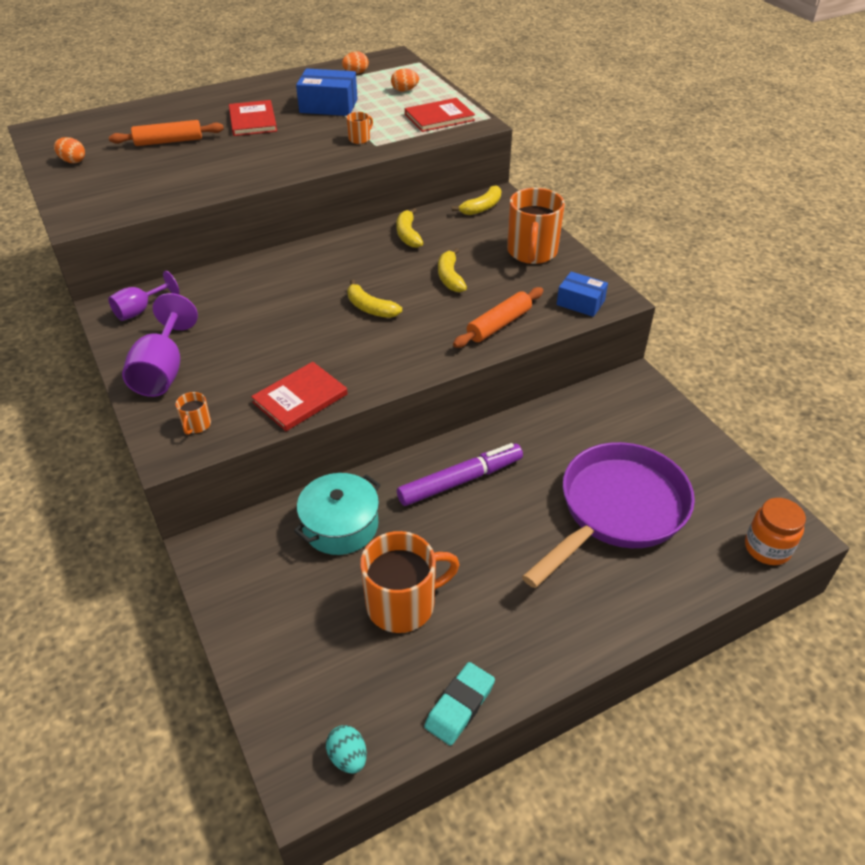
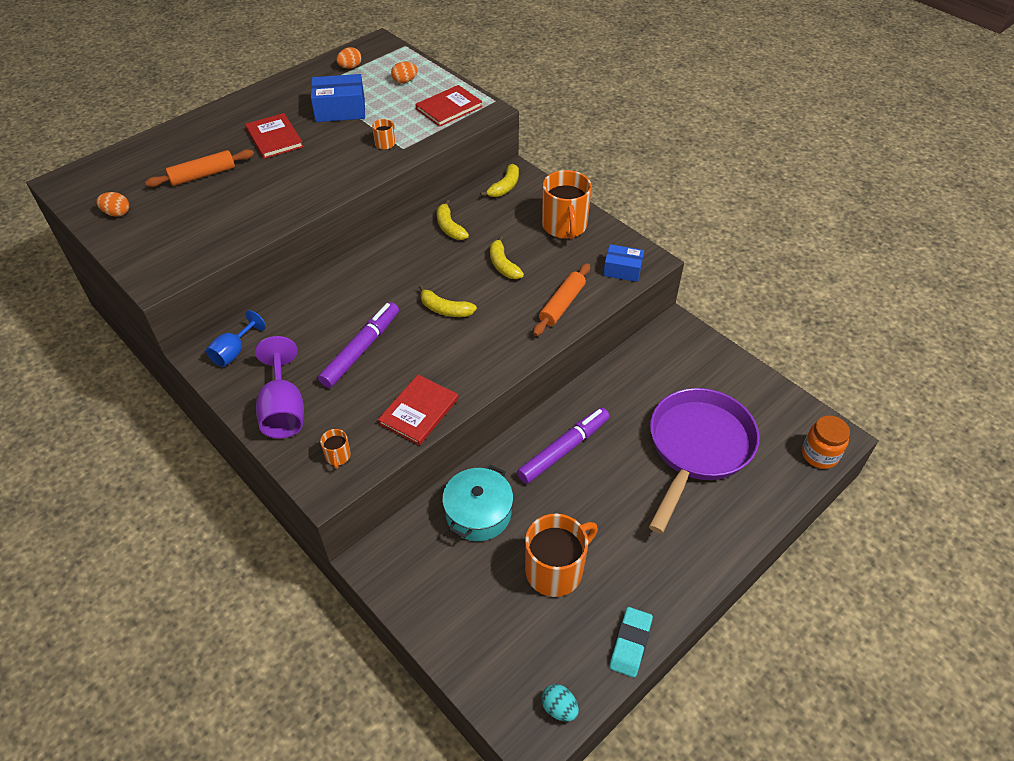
camera: 15 degrees left, 5 degrees up
purple goblet [108,271,179,321] -> blue goblet [206,310,266,367]
none -> purple marker [318,302,399,388]

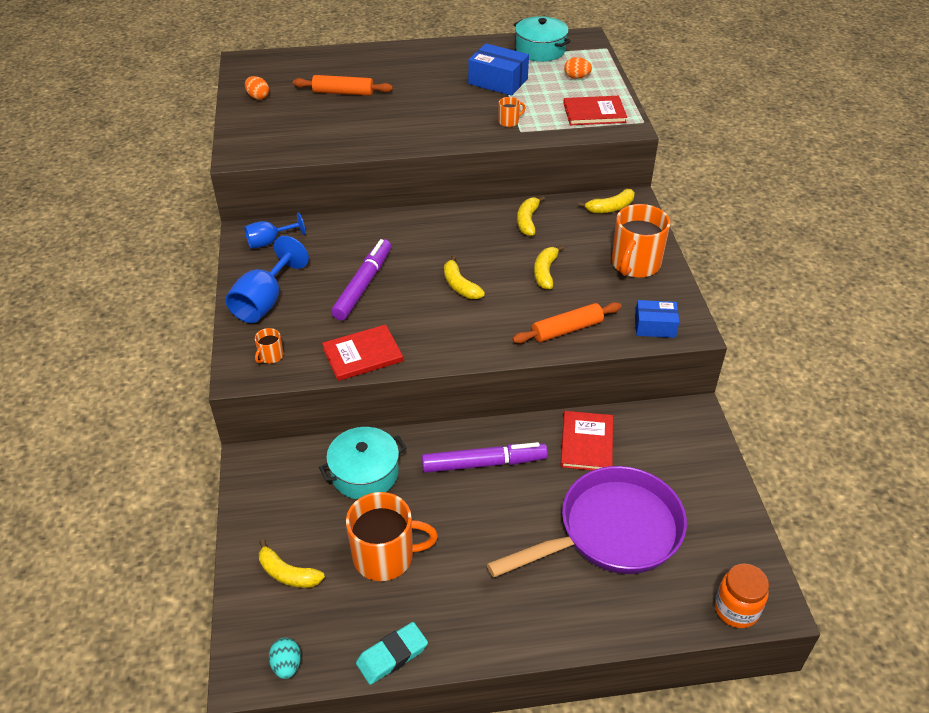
camera: 35 degrees right, 5 degrees down
red book [245,113,304,159] -> red book moved to [560,411,613,470]
purple goblet [255,336,304,439] -> blue goblet [226,236,309,323]
purple marker [318,302,399,388] -> purple marker turned 45 degrees counterclockwise [331,239,391,321]
orange egg [337,47,362,69] -> turquoise pot [513,16,571,62]
blue box [603,244,644,282] -> blue box turned 45 degrees counterclockwise [635,300,679,338]
none -> yellow banana [259,539,325,588]

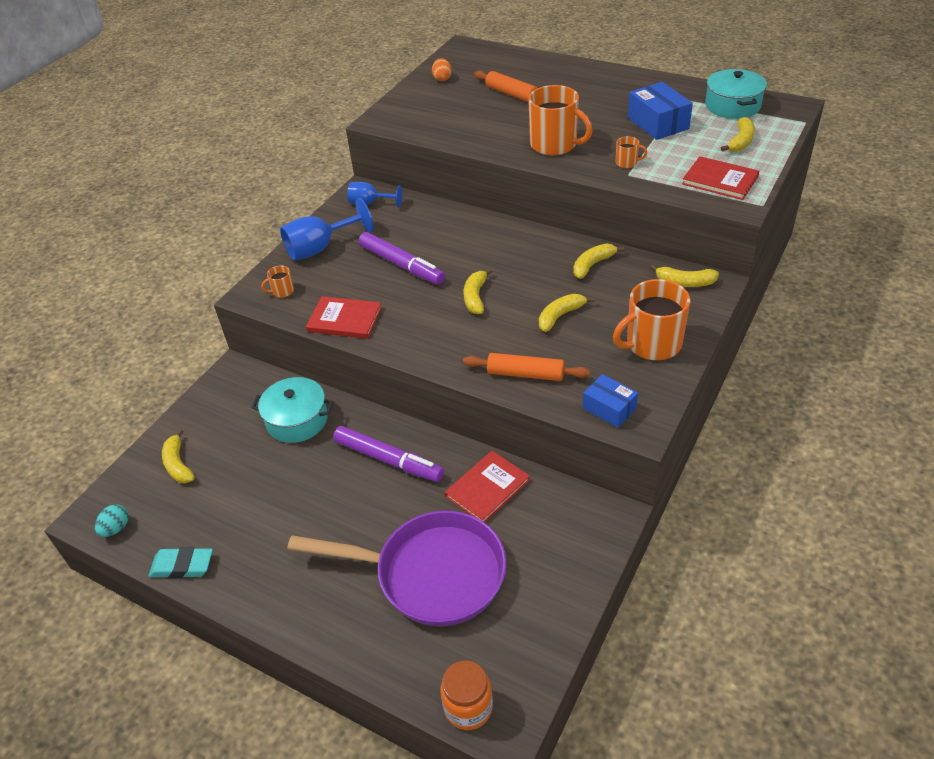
camera: 40 degrees right, 0 degrees up
purple marker [331,239,391,321] -> purple marker turned 75 degrees clockwise [359,232,445,285]
orange mug [346,492,438,581] -> orange mug moved to [528,85,593,156]
orange egg [564,57,592,79] -> yellow banana [721,117,755,152]

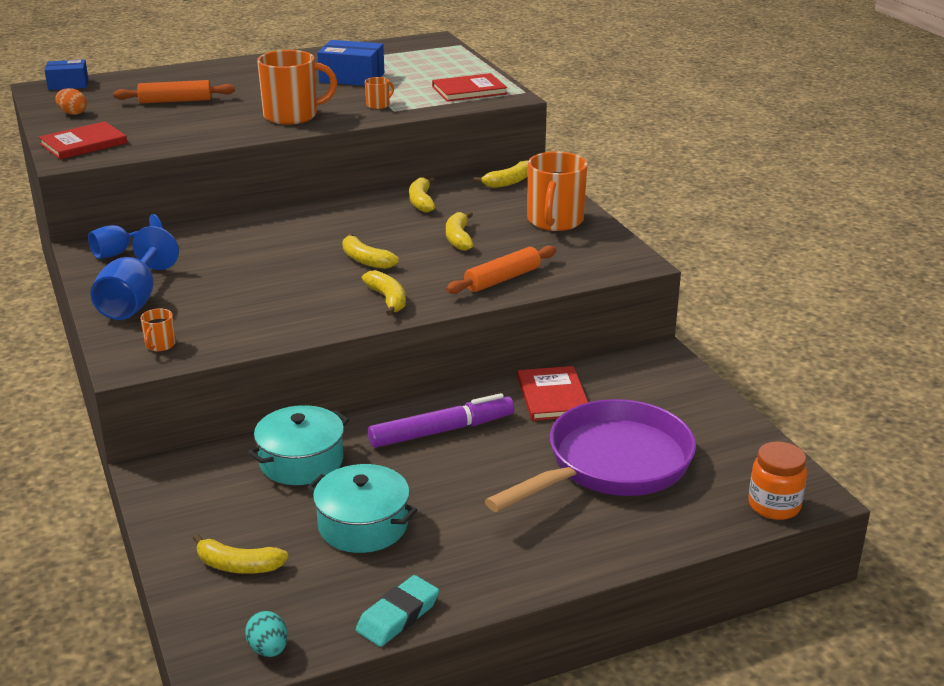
camera: 55 degrees left, 15 degrees down
red book [306,296,382,339] -> red book moved to [39,121,128,159]
purple marker [359,232,445,285] -> none
blue box [583,374,638,428] -> blue box moved to [44,59,89,90]
turquoise pot [705,69,767,119] -> turquoise pot moved to [307,464,417,553]
yellow banana [721,117,755,152] -> yellow banana moved to [362,270,406,316]

